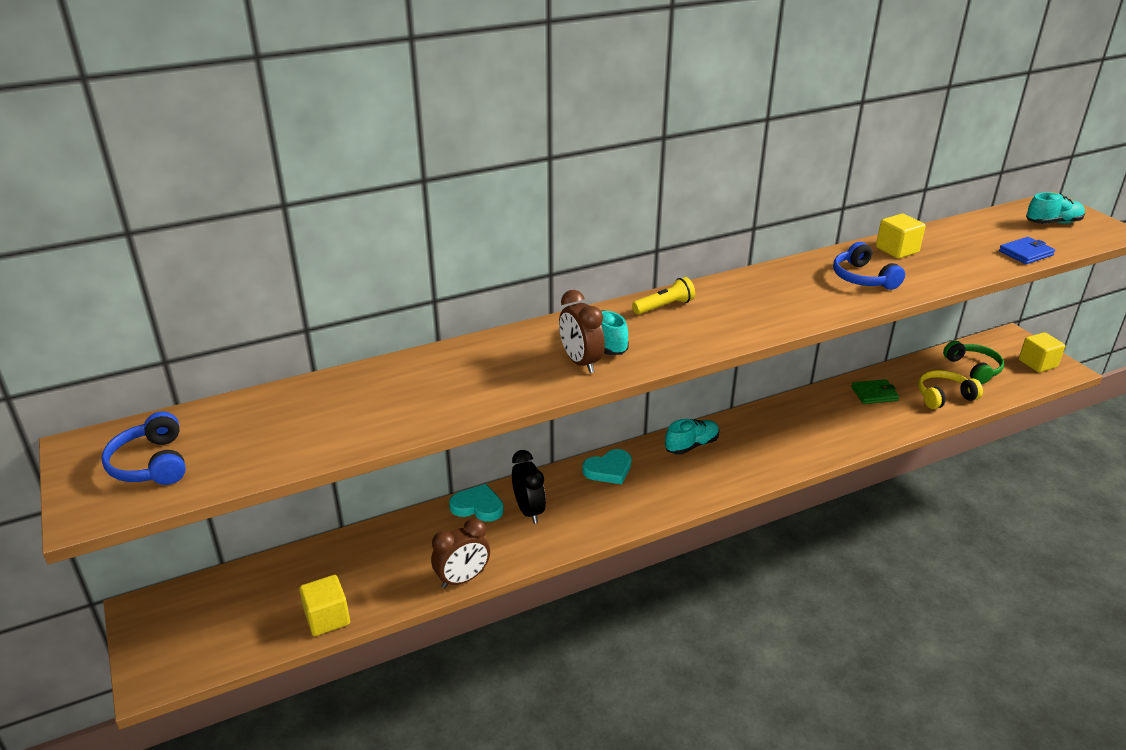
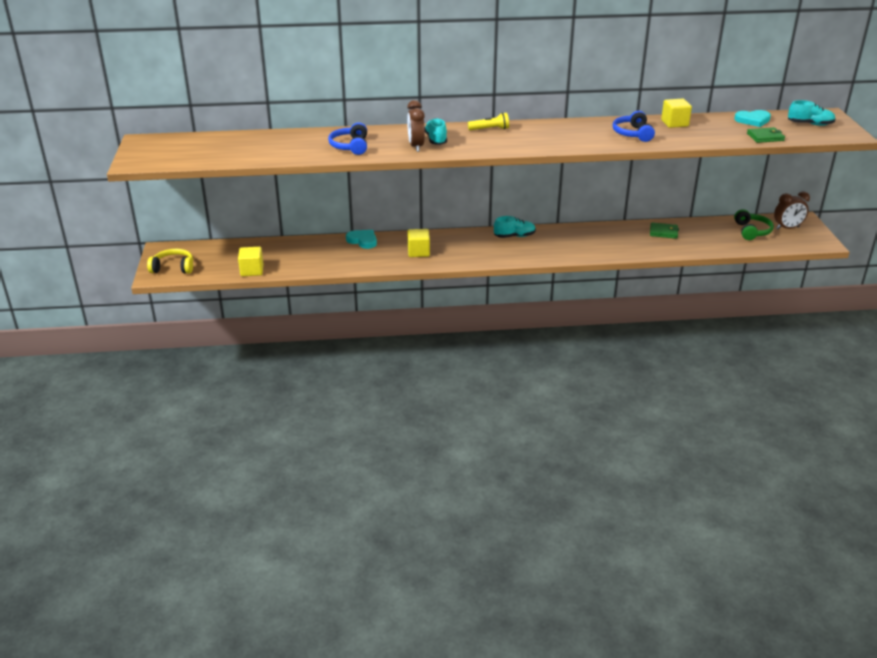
camera: 20 degrees right, 0 degrees up
blue headphones [101,412,186,485] -> blue headphones moved to [328,123,367,155]
brown clock [431,518,490,588] -> brown clock moved to [774,192,810,230]
black clock [512,450,546,524] -> none
turquoise heart [582,449,632,484] -> turquoise heart moved to [734,110,771,127]
yellow headphones [918,370,983,409] -> yellow headphones moved to [147,249,193,274]
blue wallet [999,237,1055,264] -> green wallet [747,127,785,143]
yellow cube [1019,332,1065,372] -> yellow cube moved to [408,229,430,257]

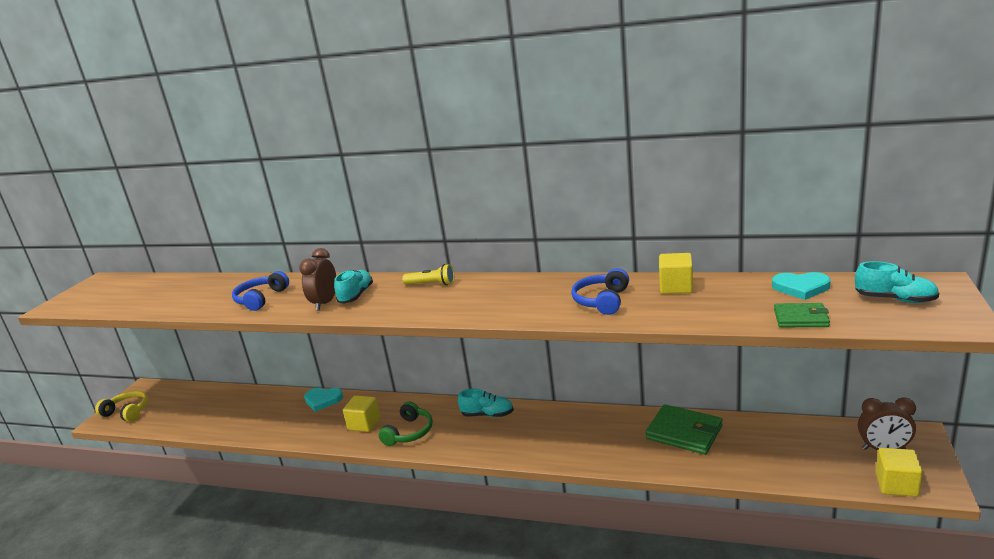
camera: 25 degrees right, 10 degrees down
yellow cube [238,247,264,276] -> yellow cube moved to [876,448,923,497]
turquoise heart [346,230,377,249] -> turquoise heart turned 135 degrees clockwise [304,388,343,412]
green wallet [650,222,679,239] -> green wallet [645,404,723,455], size x1.65
green headphones [734,209,774,240] -> green headphones moved to [378,401,433,446]

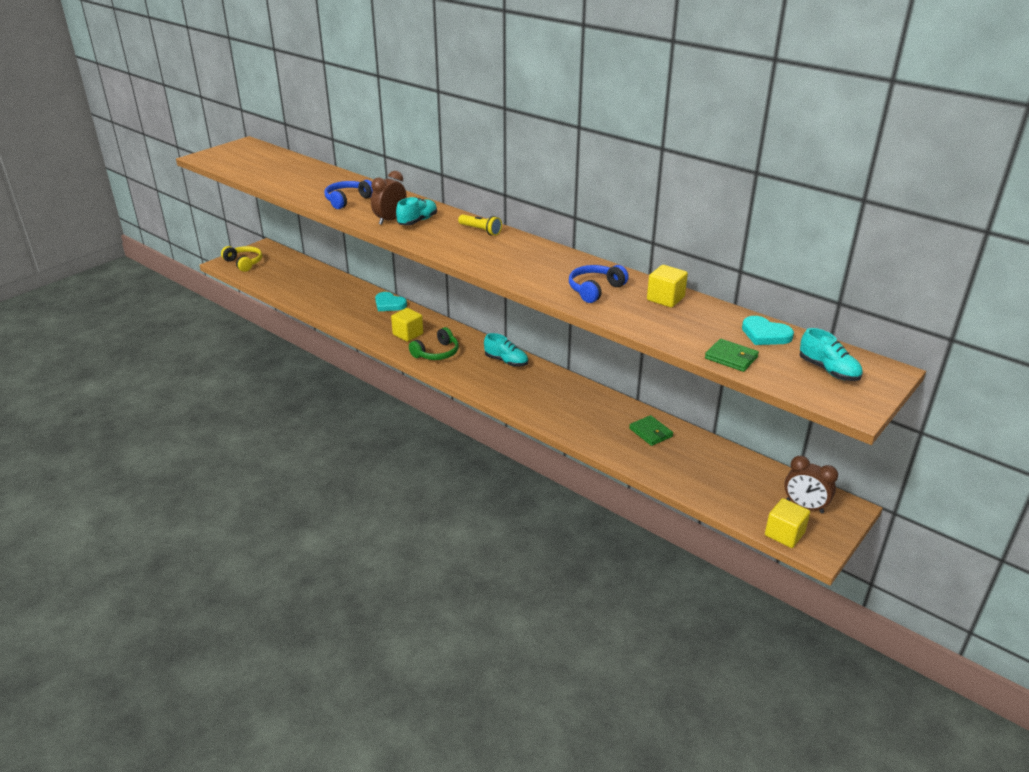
camera: 20 degrees right, 10 degrees up
green wallet [645,404,723,455] -> green wallet [629,415,673,446], size x0.61

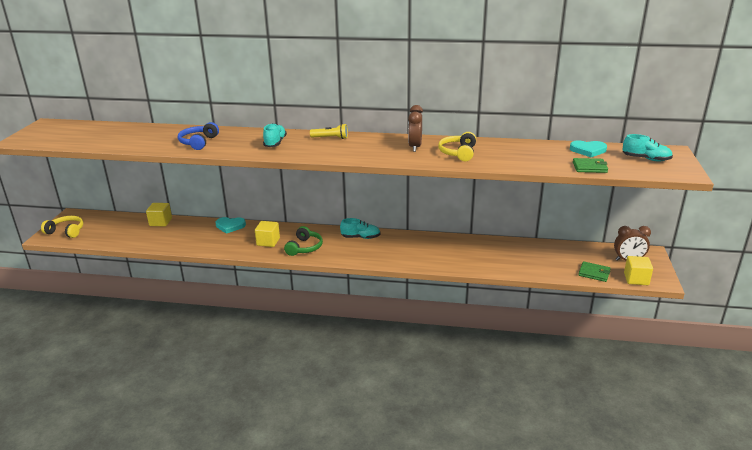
camera: 30 degrees left, 5 degrees down
brown clock [371,171,407,225] -> brown clock moved to [408,105,423,152]
blue headphones [569,265,629,303] -> yellow headphones [438,132,476,161]
green wallet [629,415,673,446] -> green wallet moved to [578,261,611,282]
yellow cube [647,265,688,308] -> yellow cube moved to [146,203,172,226]

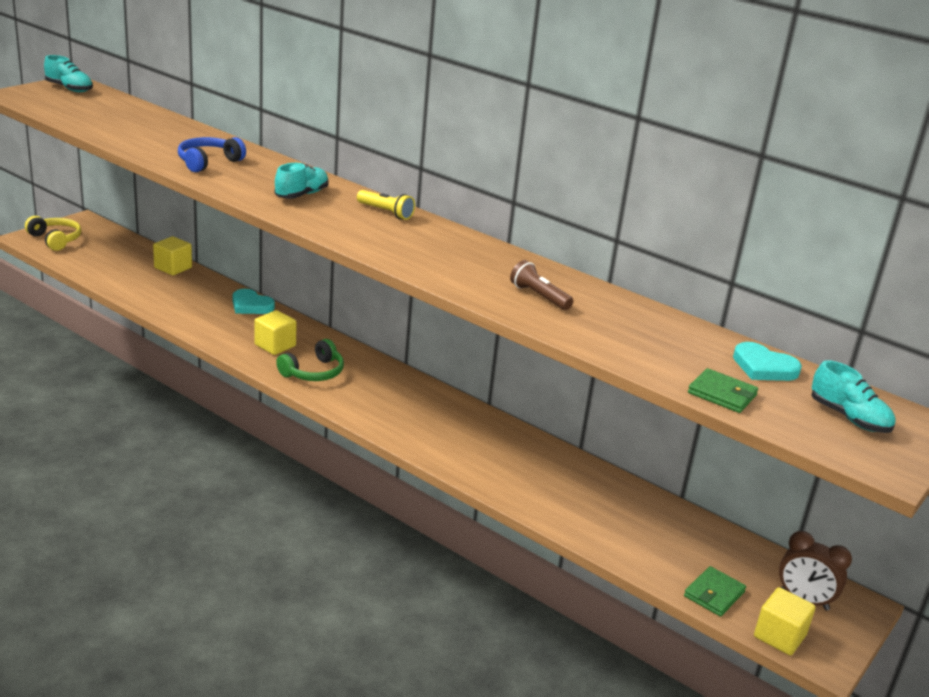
camera: 25 degrees right, 0 degrees up
turquoise shoe [340,218,381,239] -> turquoise shoe moved to [44,55,93,92]
brown clock [408,105,423,152] -> none
yellow headphones [438,132,476,161] -> brown flashlight [510,260,573,310]
green wallet [578,261,611,282] -> green wallet turned 75 degrees clockwise [684,566,746,617]

